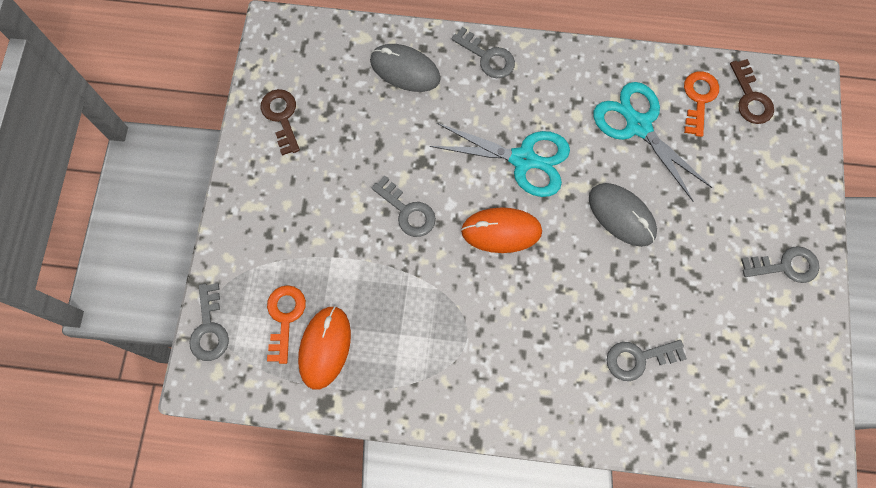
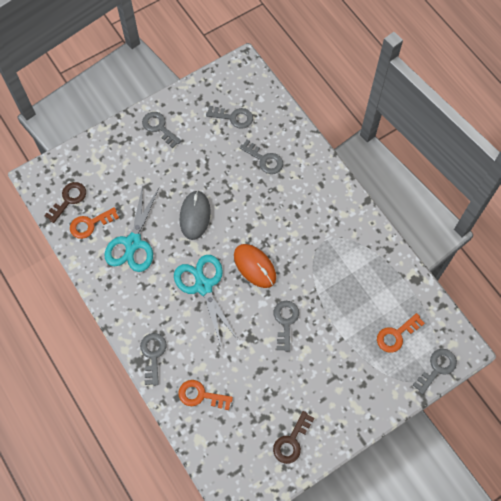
camera: 130 degrees left, 5 degrees down
orange mouse [298,306,351,390] -> none
grey mouse [370,44,441,92] -> orange key [179,380,233,410]
none -> grey key [206,106,253,129]

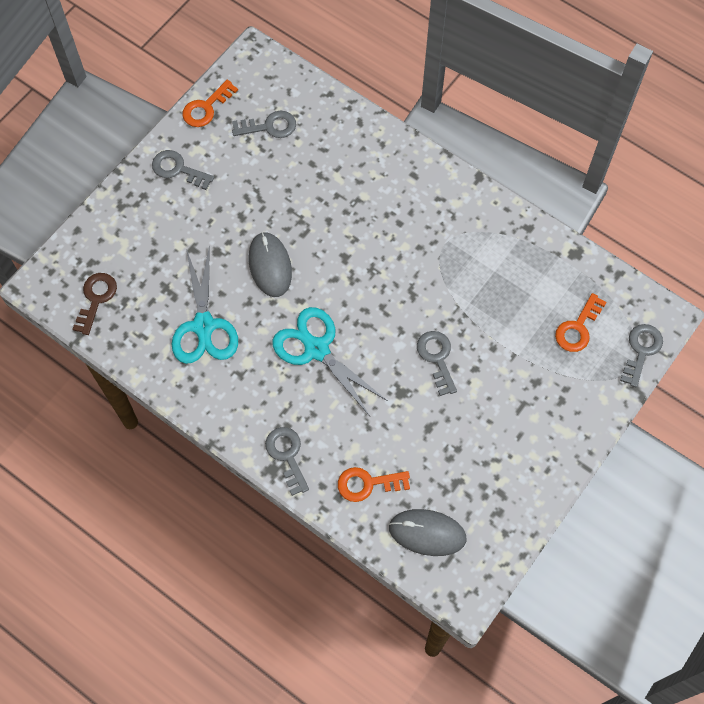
camera: 20 degrees left, 0 degrees up
orange key [70,207,119,239] -> orange key moved to [183,80,238,127]
orange mouse [234,244,276,288] -> none
grey key [240,140,283,174] -> none
brown key [273,411,314,464] -> none
none -> grey mouse [389,509,467,556]

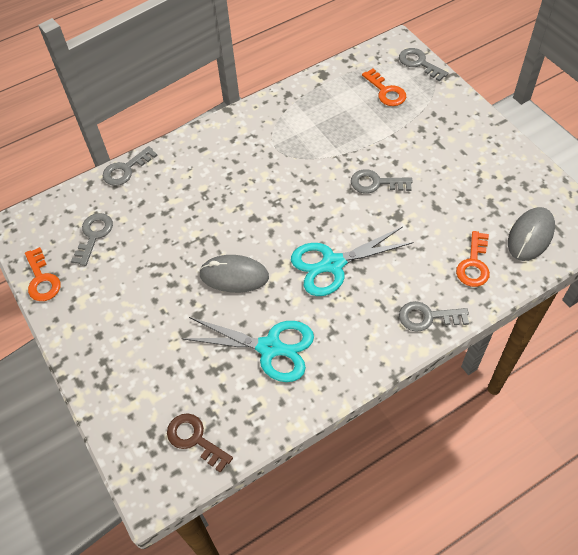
camera: 65 degrees left, 10 degrees down
grey key [152,150,214,190] -> grey key moved to [103,146,158,186]

